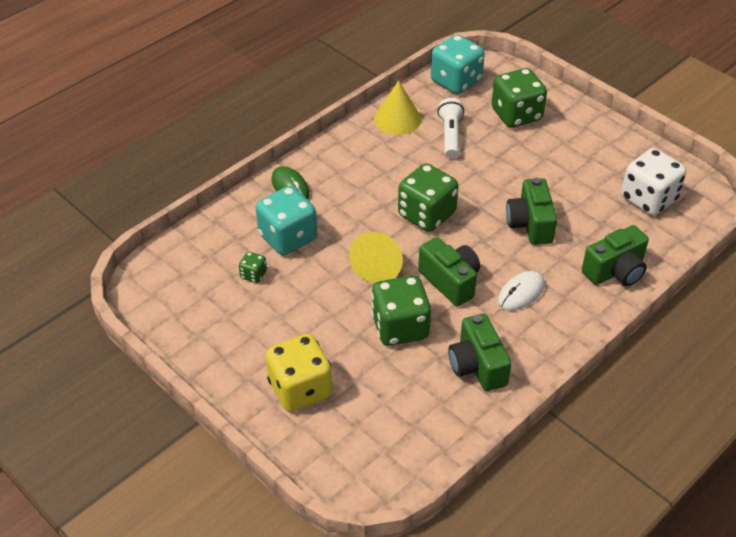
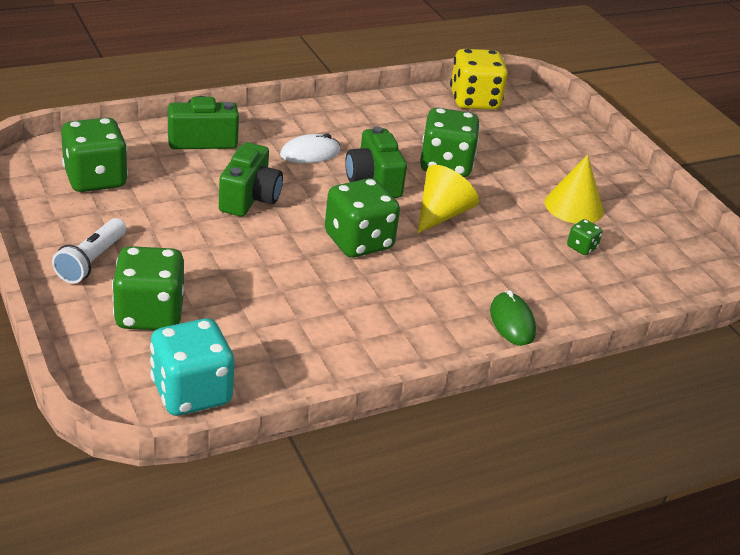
camera: 165 degrees left, 10 degrees down
turquoise dice [256,186,317,255] -> none
yellow dice [265,334,332,412] -> yellow dice moved to [450,49,508,110]
yellow cone [374,80,421,135] -> yellow cone moved to [544,155,604,224]
white flashlight [437,98,464,158] -> white flashlight moved to [52,218,126,284]
green camera [448,313,512,391] -> none
white dice [621,148,686,216] -> green dice [61,118,128,192]

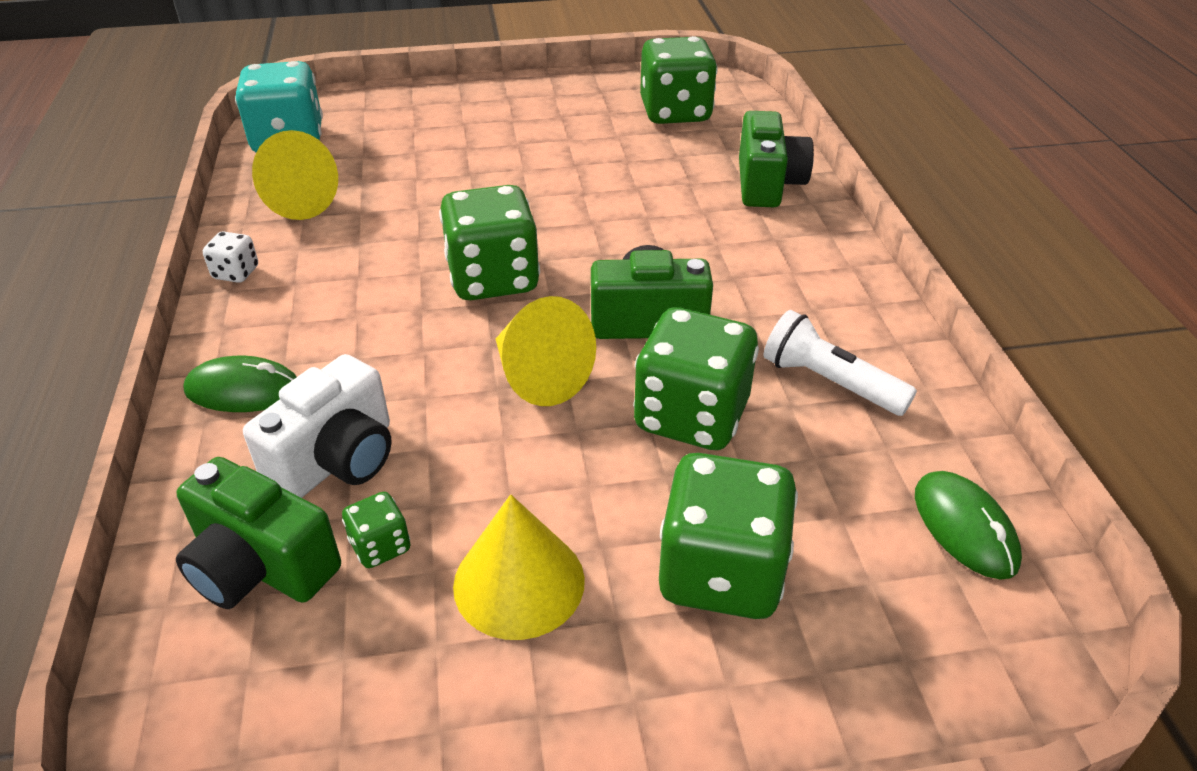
camera: 110 degrees right, 5 degrees up
white flashlight [52,218,126,284] -> white flashlight moved to [763,310,917,416]
green dice [112,246,184,330] -> green dice moved to [659,453,798,619]
green camera [219,142,283,217] -> green camera moved to [176,457,341,609]
white mouse [280,133,341,163] -> none
yellow dice [450,49,508,110] -> green mouse [915,471,1022,580]
none -> white dice [203,231,258,283]
none -> white camera [243,354,392,498]
none -> yellow cone [252,130,338,220]

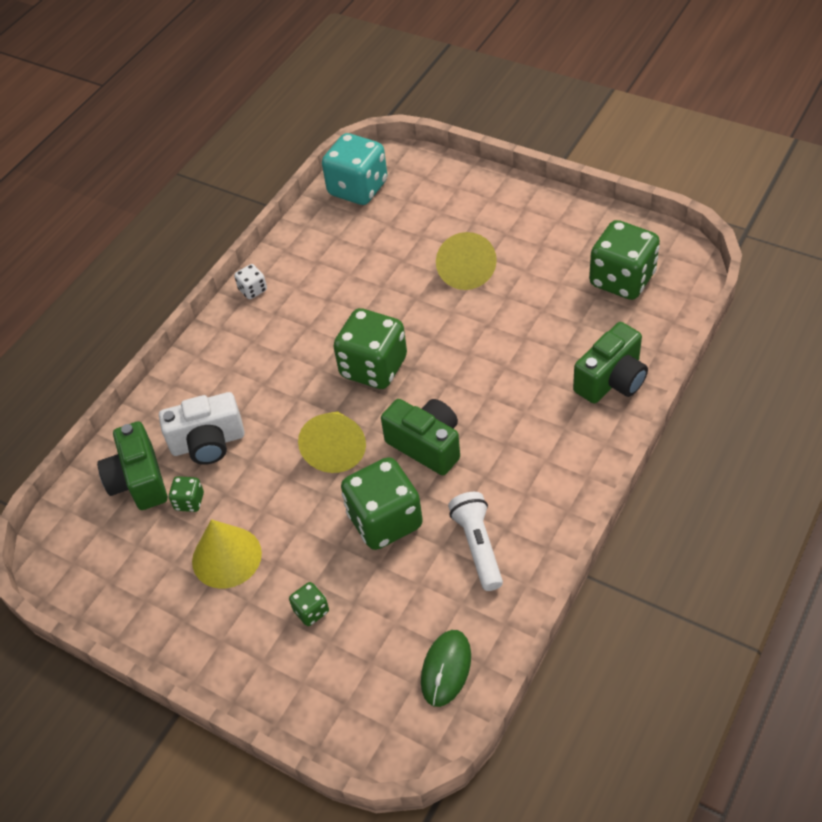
camera: 45 degrees right, 10 degrees up
green mouse [183,356,296,412] -> none
yellow cone [252,130,338,220] -> yellow cone moved to [436,232,497,290]
green dice [659,453,798,619] -> green dice [289,582,329,626], size x0.45

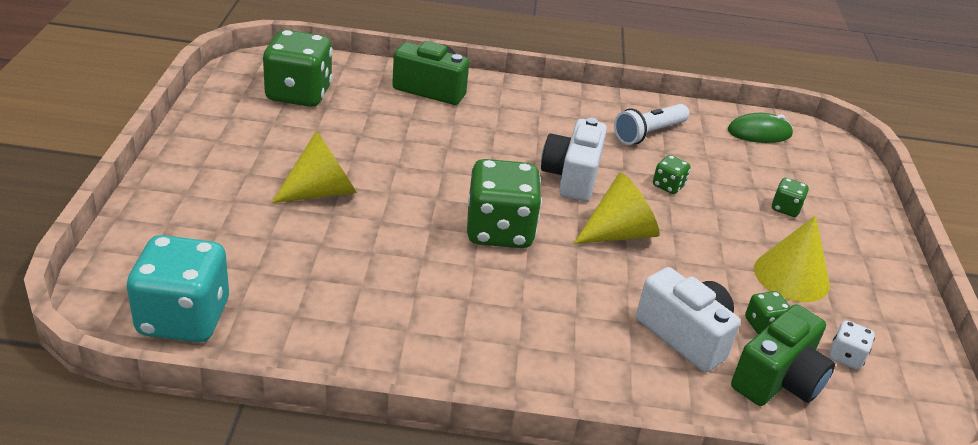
camera: 125 degrees left, 15 degrees down
white dice [234,264,267,299] -> white dice moved to [829,321,875,370]
green dice [341,457,423,550] -> green dice [653,155,690,194], size x0.45
green camera [381,399,460,475] -> white camera [541,118,607,201]

